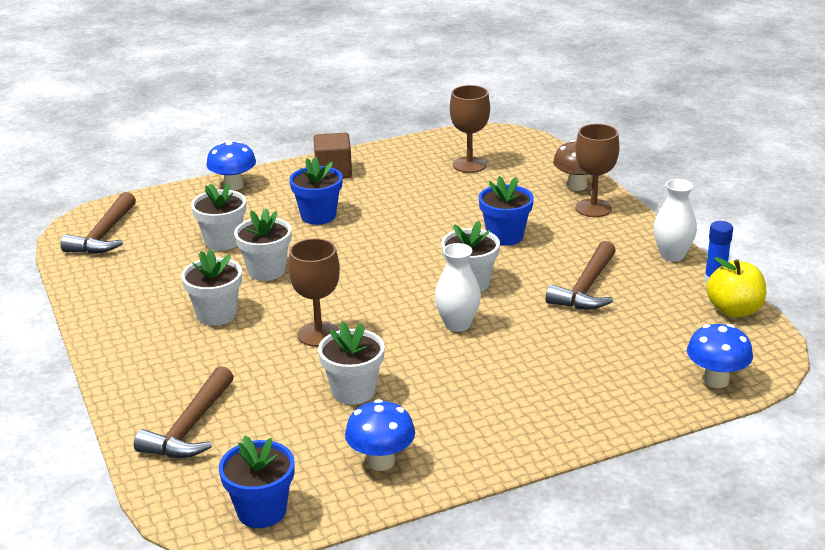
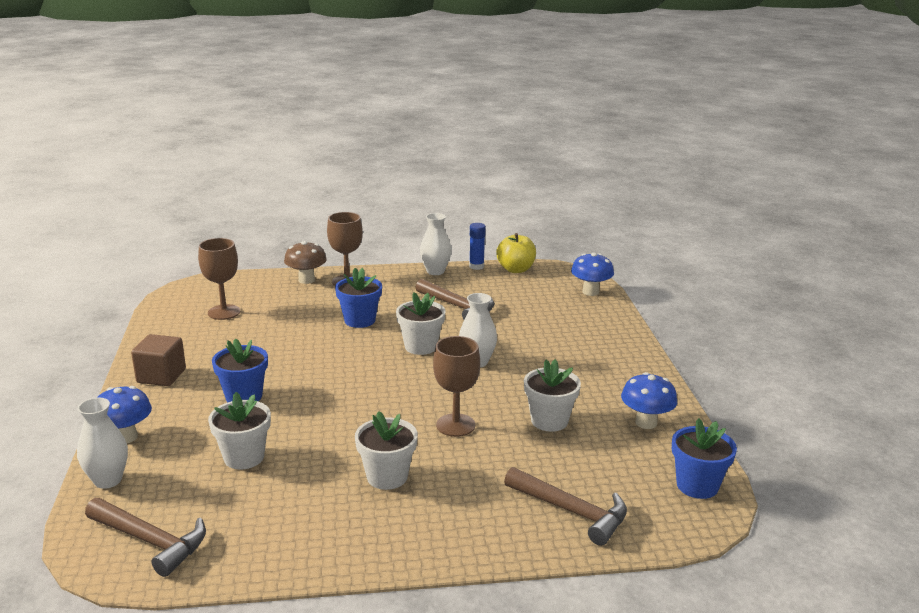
camera: 75 degrees left, 5 degrees down
white flower pot [234,209,292,281] -> none
none -> white vase [77,398,128,489]

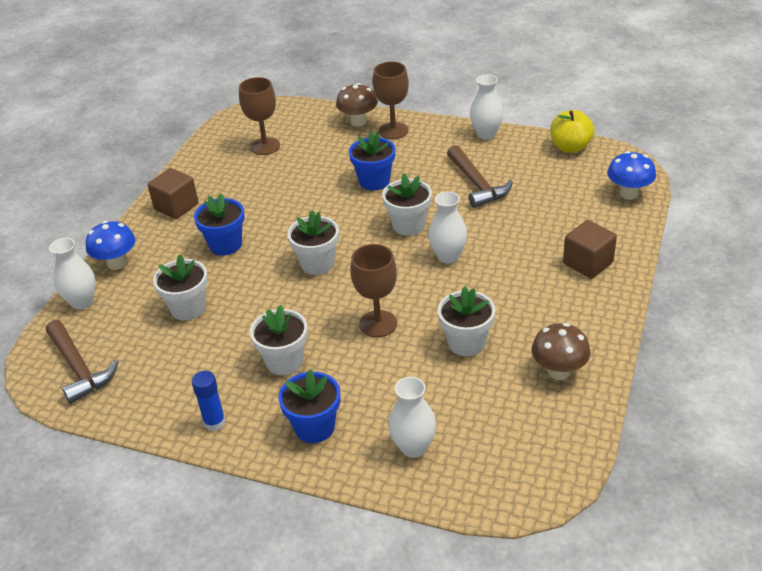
camera: 30 degrees right, 15 degrees up
blue glue stick [469,223,486,270] -> blue glue stick moved to [192,371,226,431]
brown hammer [504,467,627,546] -> white vase [388,377,436,458]
blue mushroom [621,372,677,429] -> brown mushroom [532,323,591,380]
blue flower pot [672,418,737,499] -> blue flower pot moved to [278,369,340,443]
none -> white flower pot [287,211,339,275]
none -> brown cube [563,220,617,278]

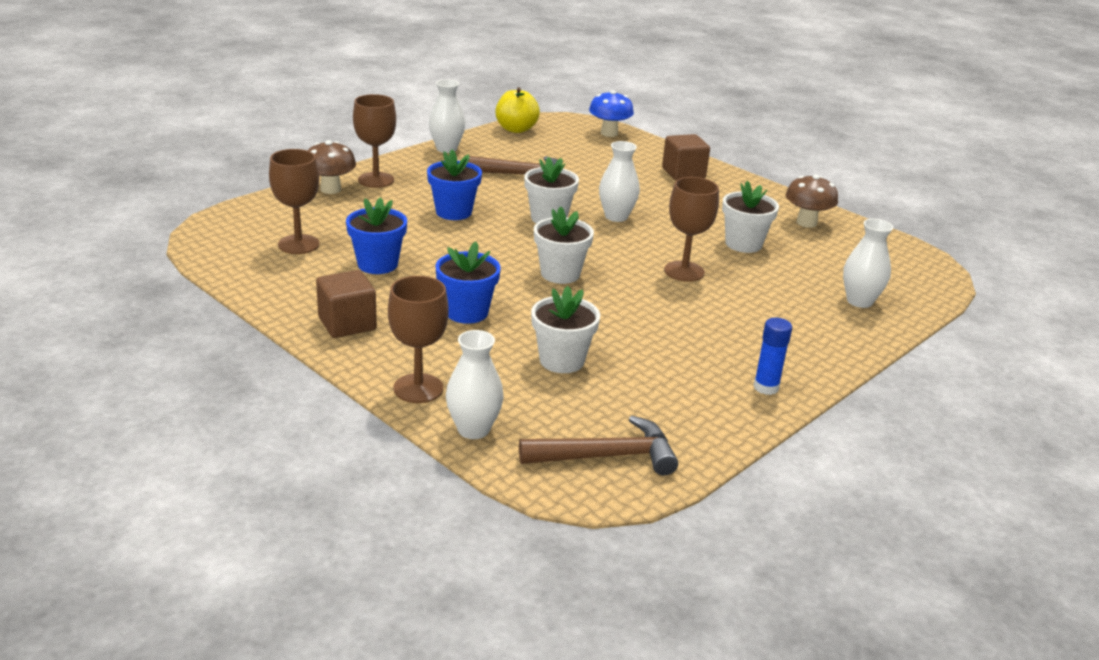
camera: 70 degrees left, 10 degrees down
blue mushroom [86,221,135,270] -> brown goblet [388,276,449,403]
white flower pot [250,304,308,375] -> none
blue flower pot [278,369,340,443] -> blue flower pot moved to [346,197,407,274]

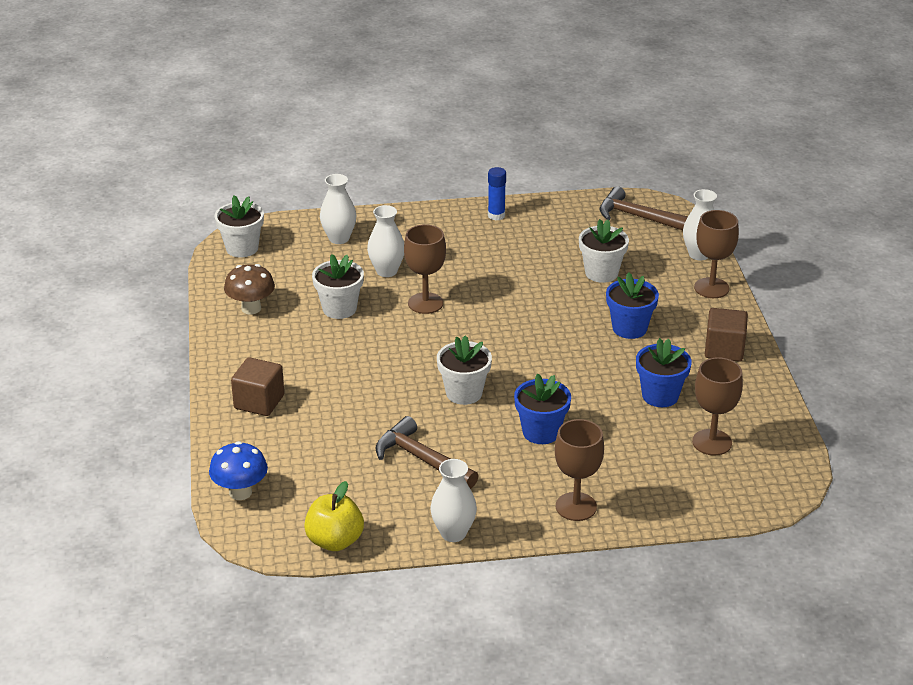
camera: 140 degrees left, 5 degrees up
brown mushroom [307,140,356,194] -> none
white flower pot [534,206,594,284] -> white flower pot moved to [215,195,264,257]
white vase [599,141,640,222] -> white vase moved to [367,205,404,277]

